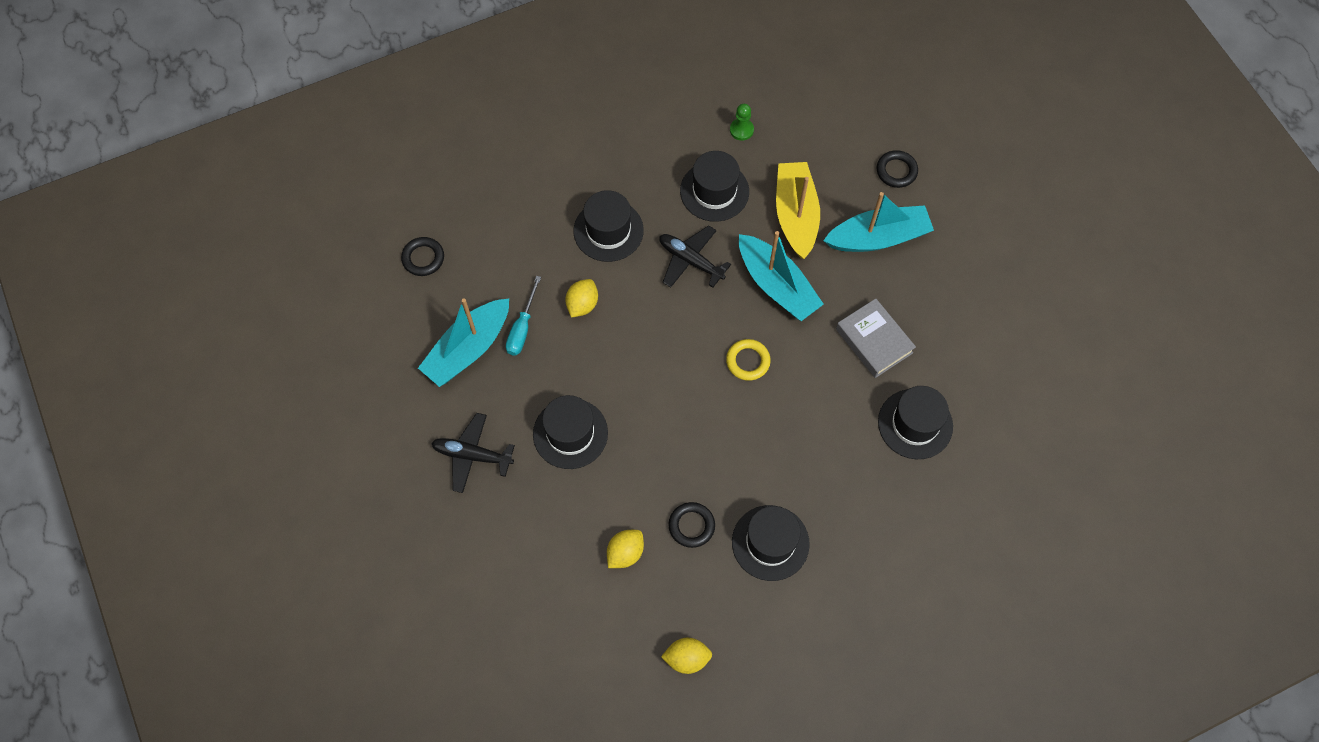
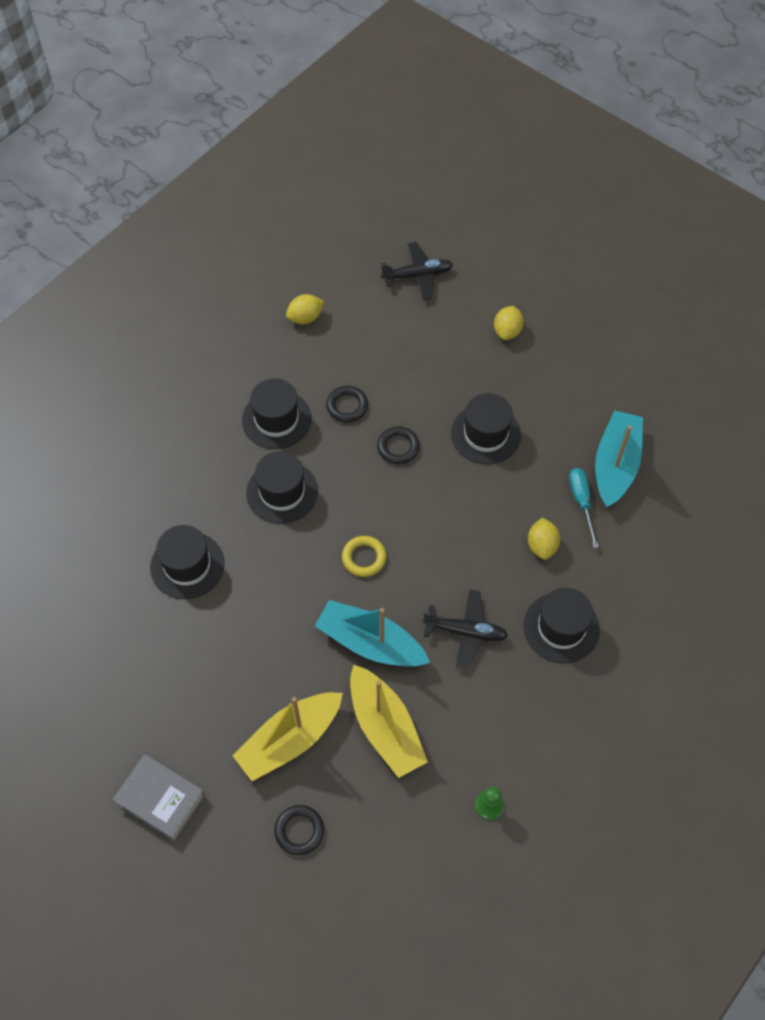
camera: 155 degrees right, 5 degrees down
black ring [401,237,444,276] -> black ring moved to [377,426,420,464]
black plane [431,413,515,493] -> black plane moved to [381,242,453,300]
yellow lemon [607,530,644,568] -> yellow lemon moved to [494,306,524,340]
black hat [680,151,749,222] -> black hat moved to [246,451,318,524]
turquoise boat [823,192,934,252] -> yellow boat [233,692,343,781]
grey book [836,299,916,378] -> grey book moved to [112,754,205,841]

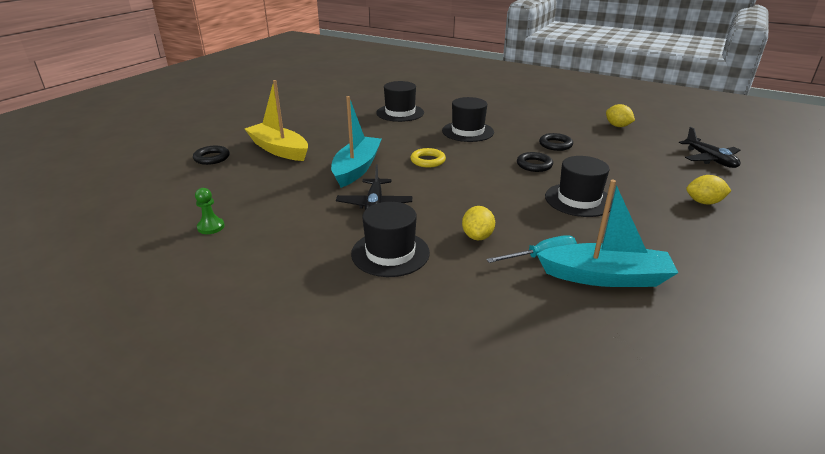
camera: 80 degrees right, 30 degrees down
grey book [112,754,205,841] -> none
black hat [242,378,311,449] -> none
yellow boat [350,665,428,778] -> none
yellow lemon [528,517,560,560] -> yellow lemon turned 75 degrees counterclockwise [462,206,495,240]

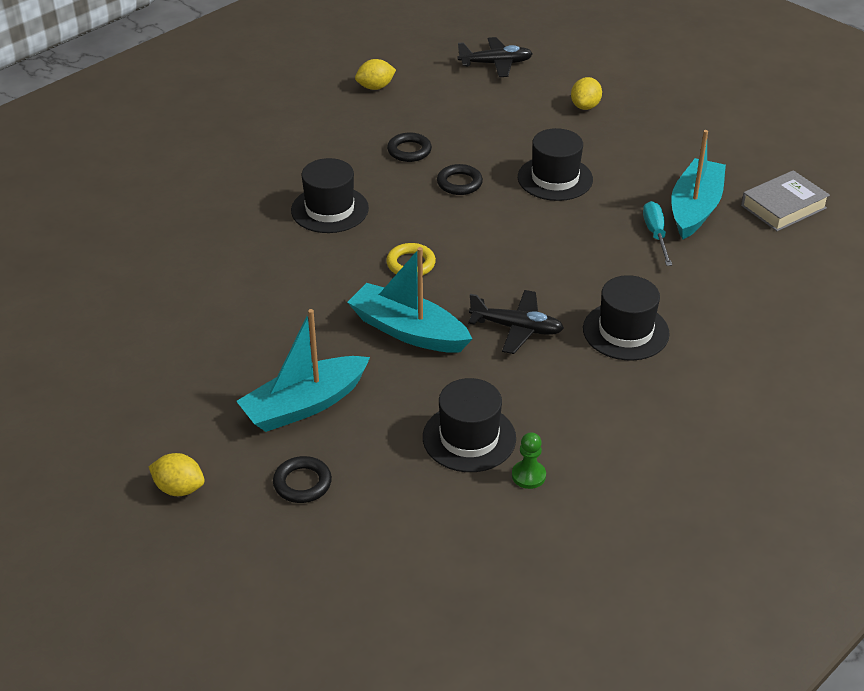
camera: 75 degrees left, 10 degrees up
yellow boat [245,80,308,161] -> turquoise boat [236,309,370,432]
black hat [376,81,424,122] -> black hat moved to [423,378,516,472]
yellow lemon [462,206,495,240] -> yellow lemon moved to [149,453,205,496]
none -> grey book [741,170,830,231]

